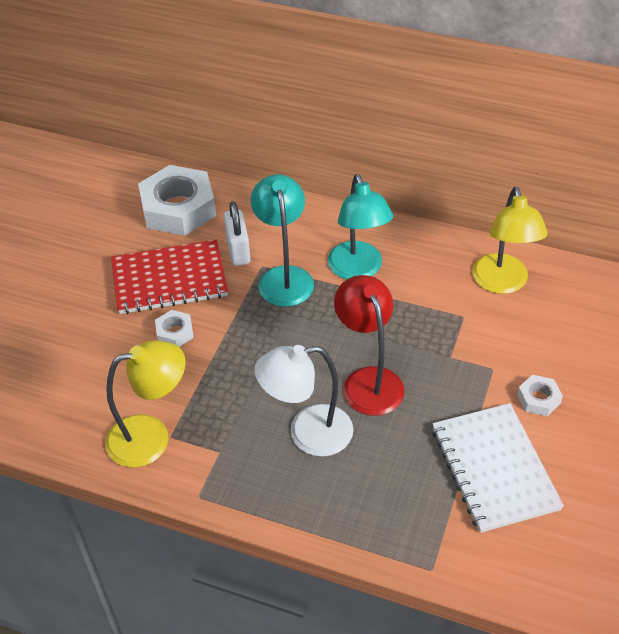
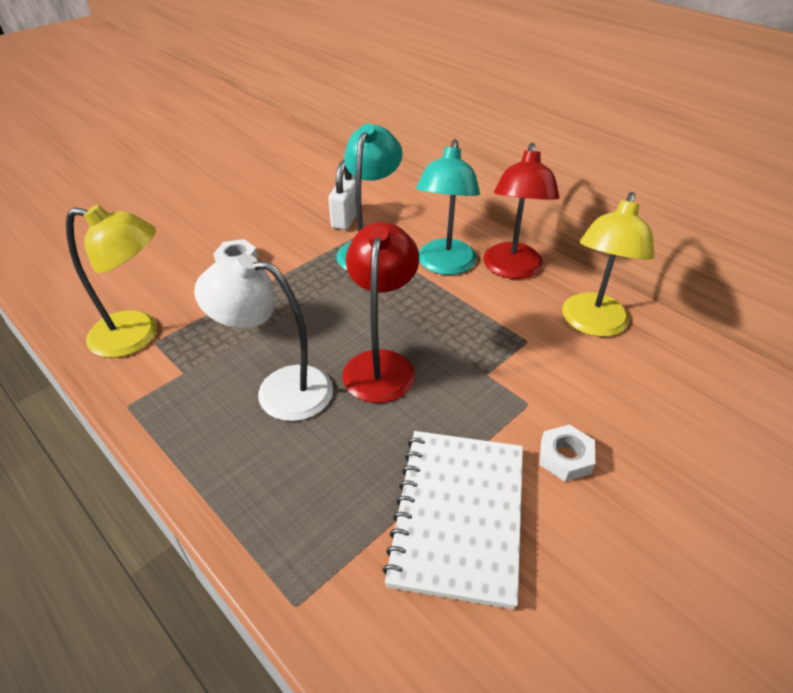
camera: 25 degrees right, 5 degrees down
red notebook [111,240,228,314] -> none
white nut [138,165,216,236] -> none
none -> red lamp [483,143,560,279]

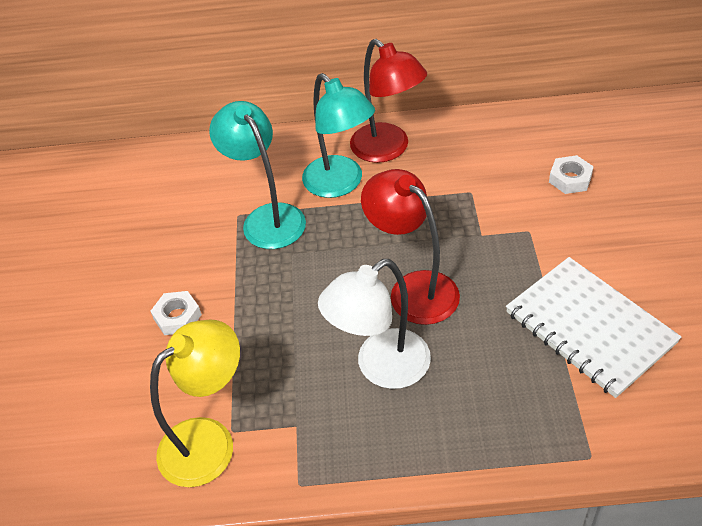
camera: 45 degrees left, 5 degrees up
white padlock [328,160,356,230] -> none
white nut [540,425,595,482] -> white nut moved to [549,155,594,194]
yellow lamp [562,192,655,337] -> none

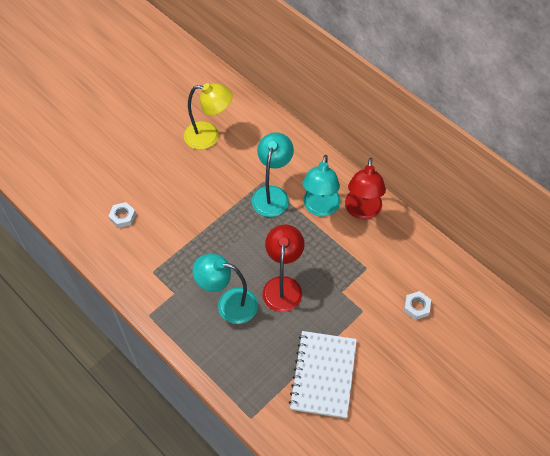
camera: 45 degrees right, 10 degrees up
yellow lamp [150,319,240,487] -> yellow lamp moved to [184,83,233,150]
white nut [151,291,202,335] -> white nut moved to [109,202,136,228]
white lamp [318,259,431,389] -> turquoise lamp [193,254,258,324]

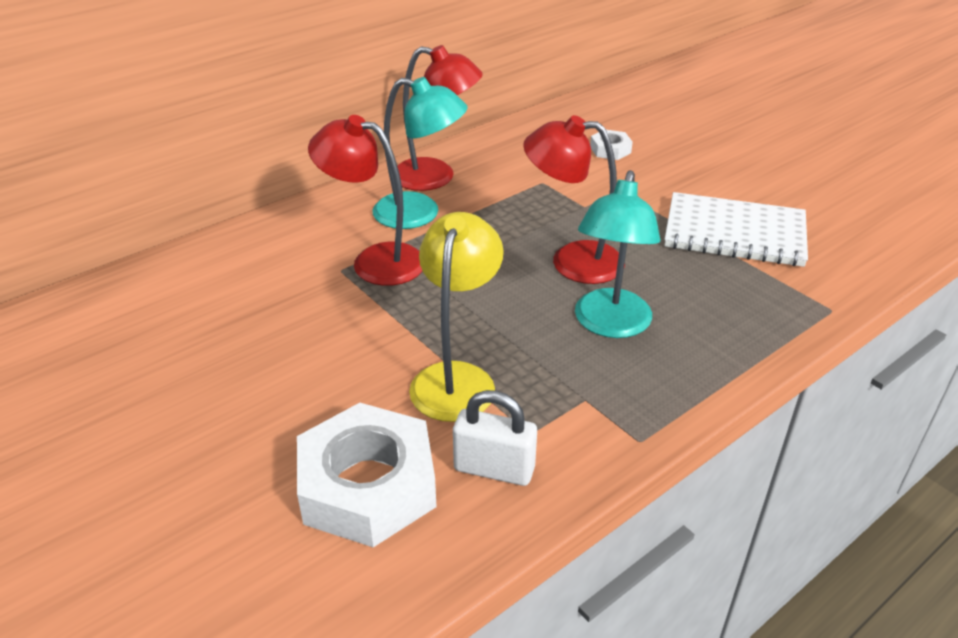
camera: 85 degrees left, 20 degrees down
white nut [109,202,136,228] -> white nut [297,403,436,547], size x2.20
yellow lamp [184,83,233,150] -> yellow lamp moved to [409,212,504,422]
turquoise lamp [252,132,294,217] -> red lamp [308,115,422,286]
none -> white padlock [453,390,537,486]

